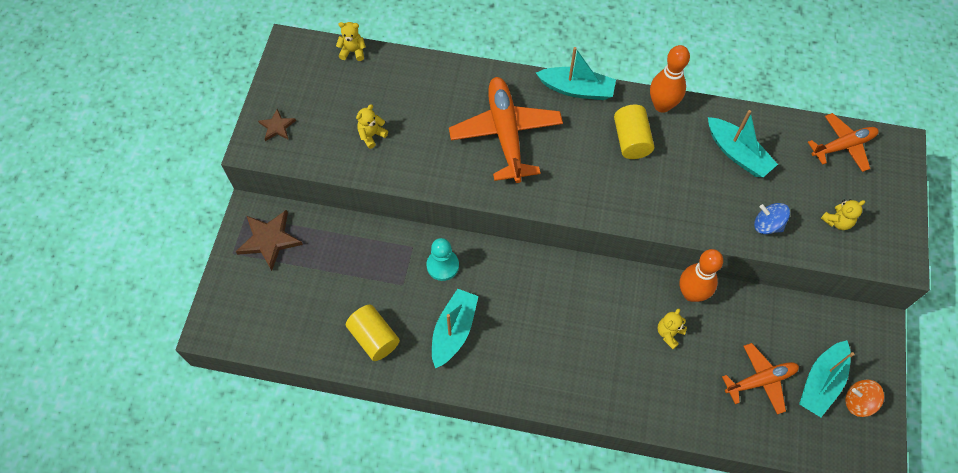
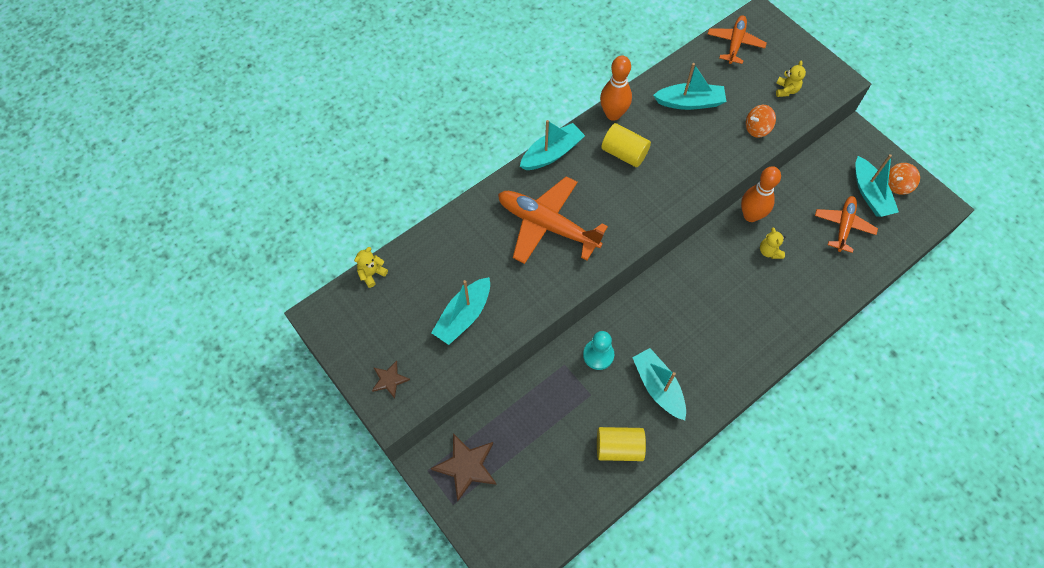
camera: 50 degrees left, 0 degrees up
yellow teddy bear [356,104,388,149] -> turquoise boat [431,277,490,345]
blue spinning top [754,203,790,234] -> orange spinning top [746,105,776,138]

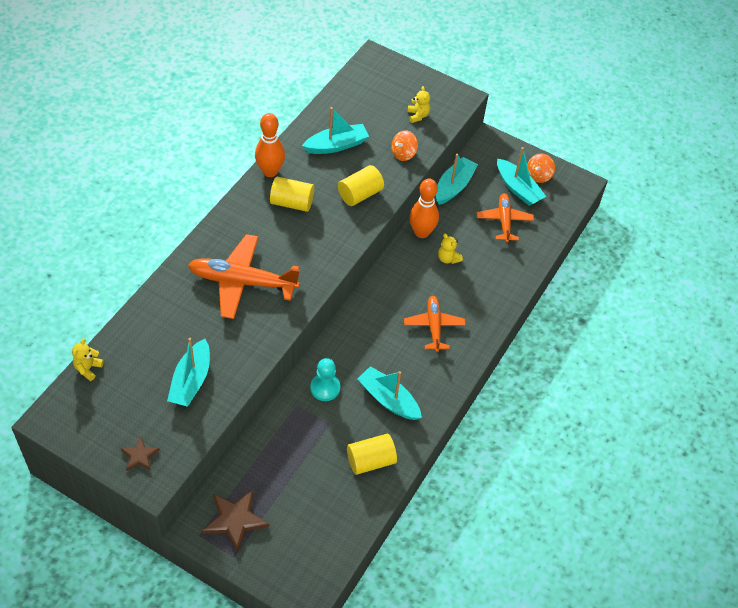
camera: 25 degrees left, 10 degrees down
turquoise boat [520,120,585,170] -> turquoise boat moved to [436,154,478,205]
orange plane [708,15,767,64] -> orange plane moved to [404,296,466,352]
none -> yellow cylinder [338,165,384,206]

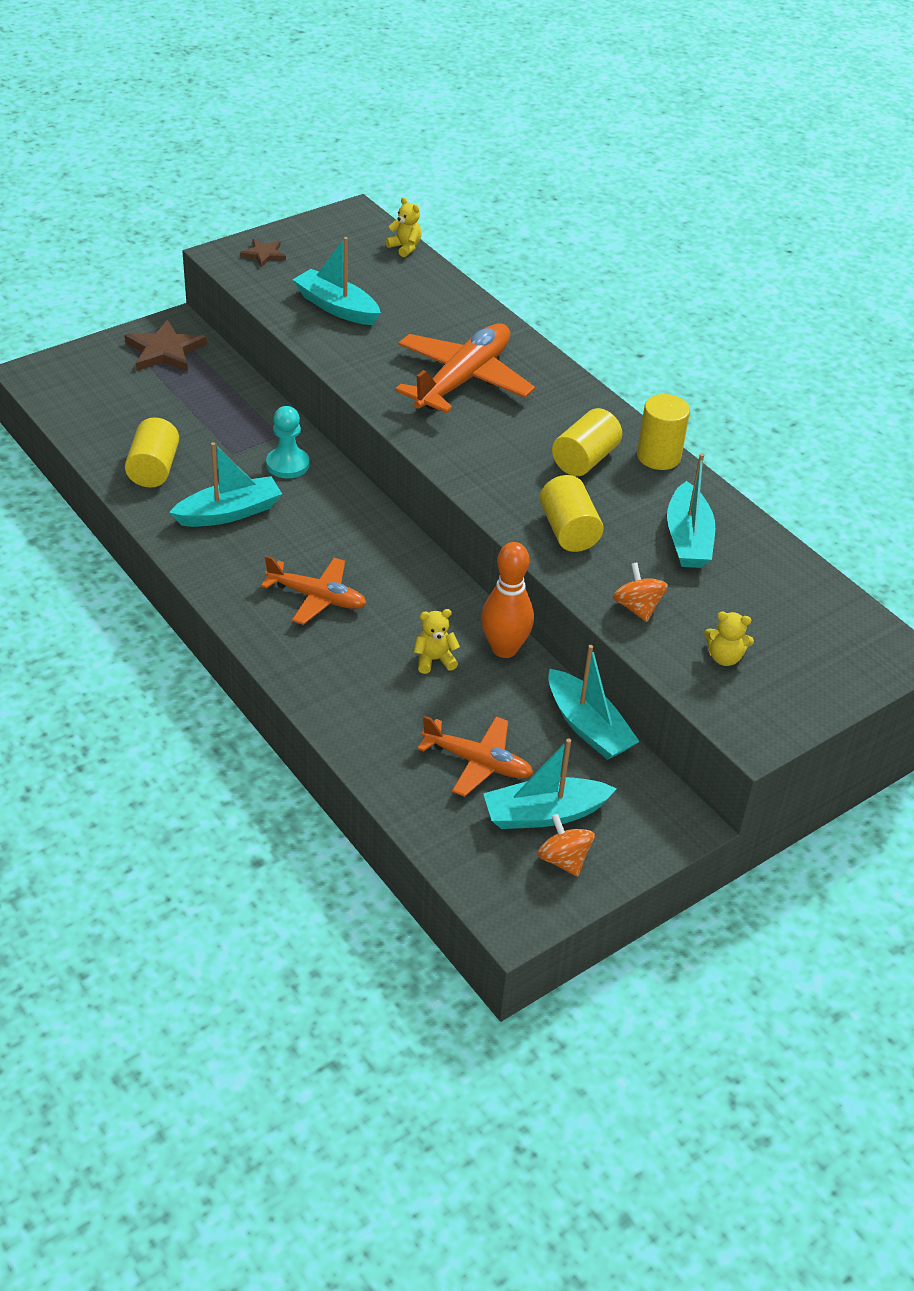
camera: 115 degrees right, 10 degrees down
orange bowling pin [255,113,285,177] -> yellow cylinder [637,394,690,470]

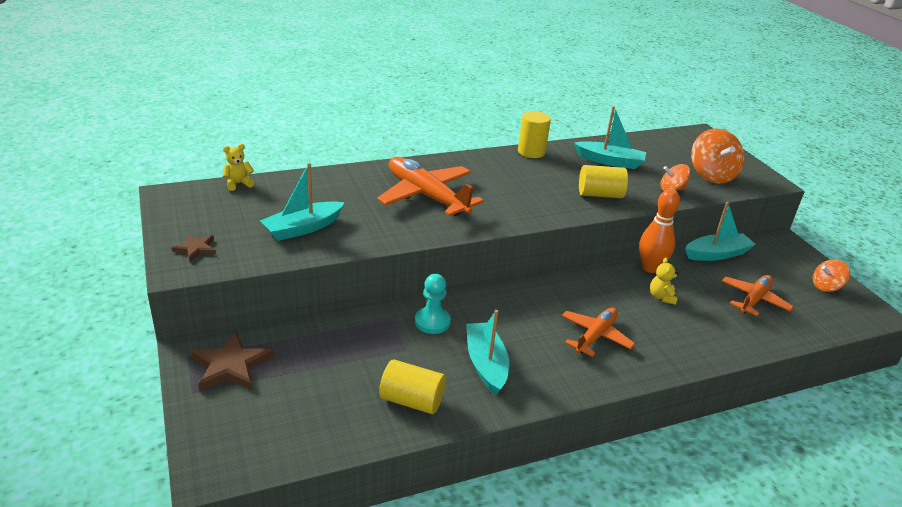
camera: 75 degrees left, 10 degrees down
turquoise boat [483,739,617,829] -> none
yellow cylinder [552,408,622,476] -> none
yellow teddy bear [704,612,754,666] -> orange spinning top [691,128,744,184]

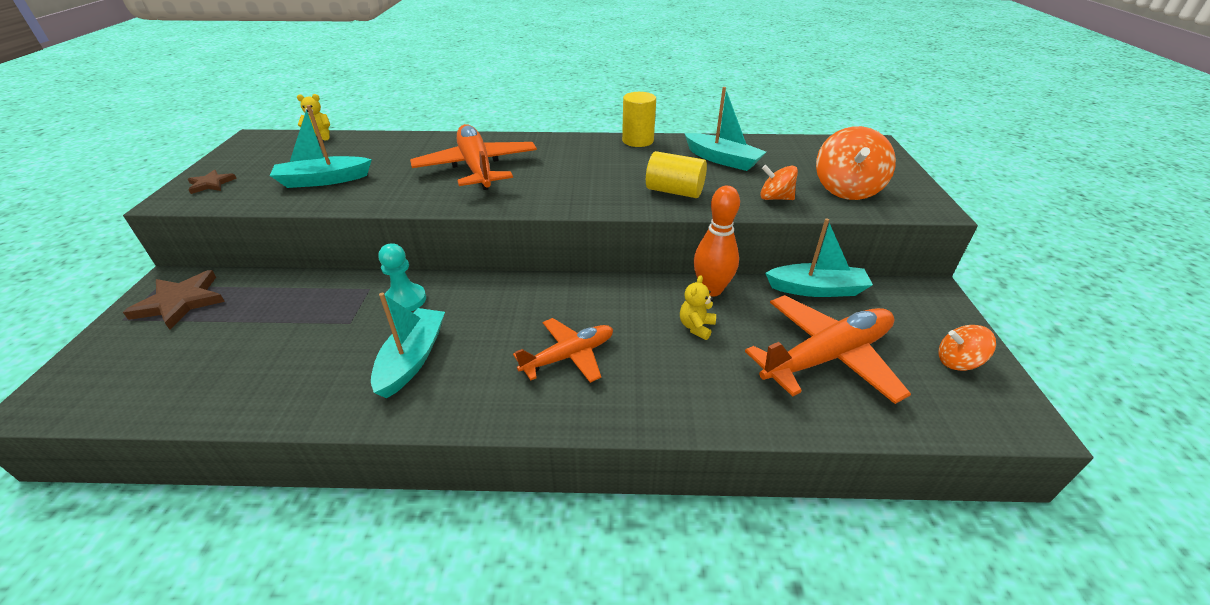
camera: 25 degrees right, 5 degrees up
yellow cylinder [379,359,446,414] -> none
orange plane [722,275,794,316] -> orange plane [745,295,911,404], size x1.63

